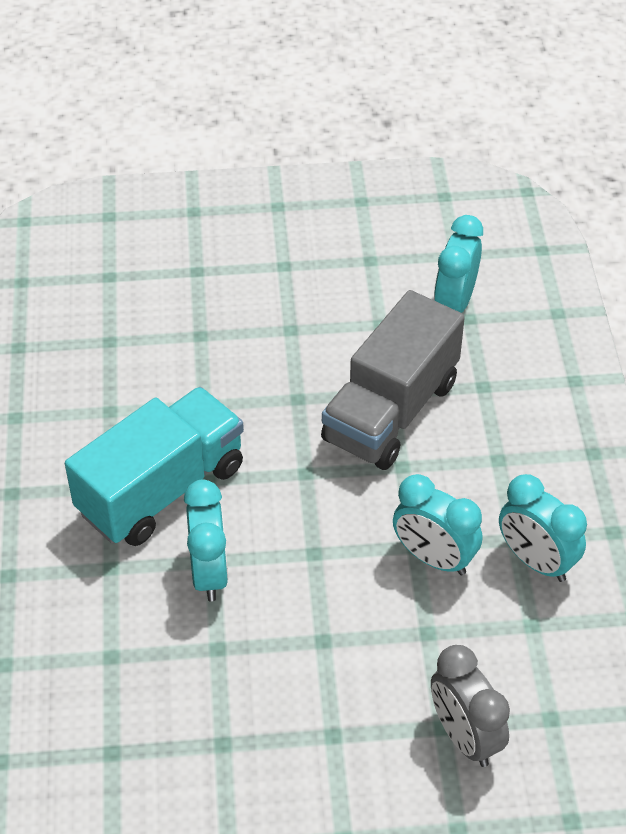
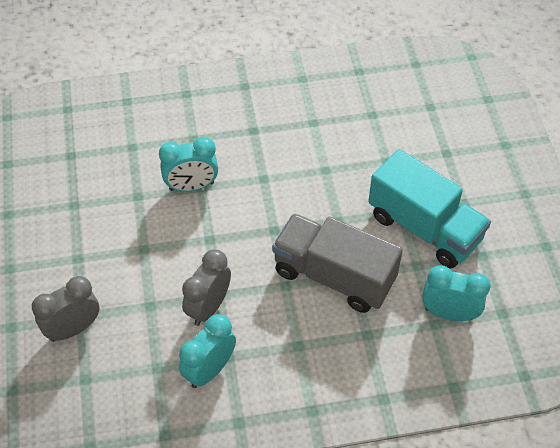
camera: 85 degrees right, 5 degrees up
turquoise truck [65,387,244,546] -> turquoise truck moved to [368,149,491,269]
turquoise clock [393,474,482,575] -> grey clock [182,249,231,326]

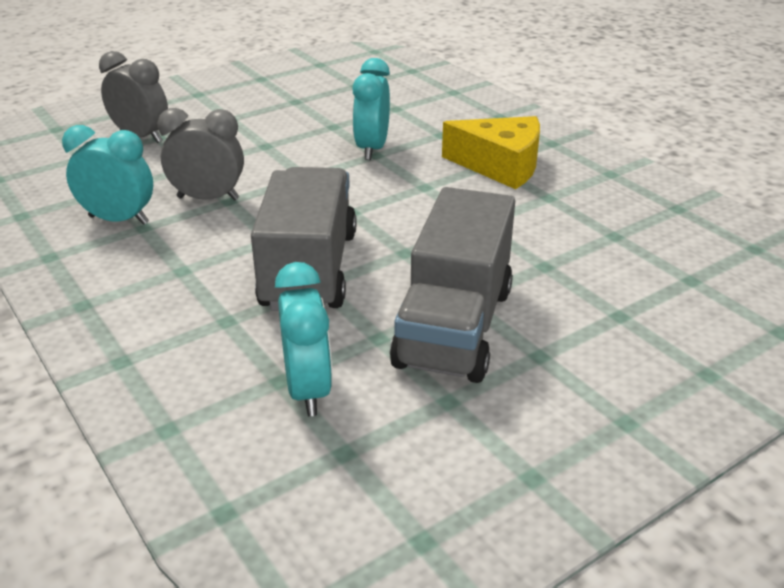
camera: 65 degrees right, 20 degrees down
turquoise clock [159,137,218,192] -> turquoise clock turned 45 degrees clockwise [352,58,390,160]
turquoise truck [368,149,491,269] -> grey truck [390,187,515,383]
none -> yellow cheese [442,116,540,189]

